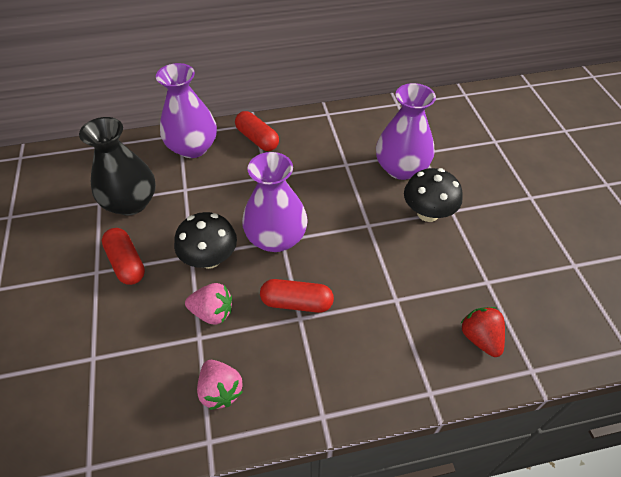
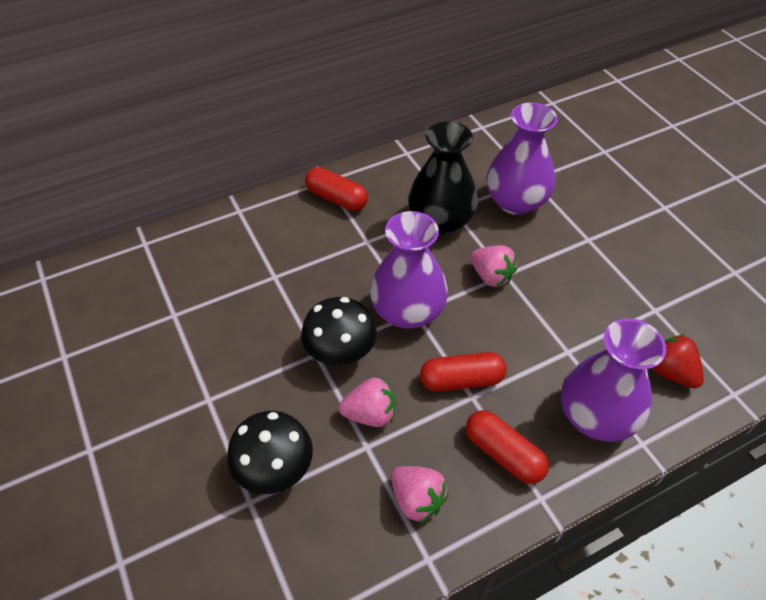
camera: 15 degrees left, 0 degrees up
black vase [79,117,156,216] -> black vase moved to [408,121,478,235]
red capsule [102,228,145,285] -> red capsule moved to [466,410,549,484]
purple vase [156,63,217,158] -> purple vase moved to [561,318,666,442]
black mushroom [404,168,462,222] -> black mushroom moved to [227,411,313,494]
none -> pink strawberry [470,245,517,287]

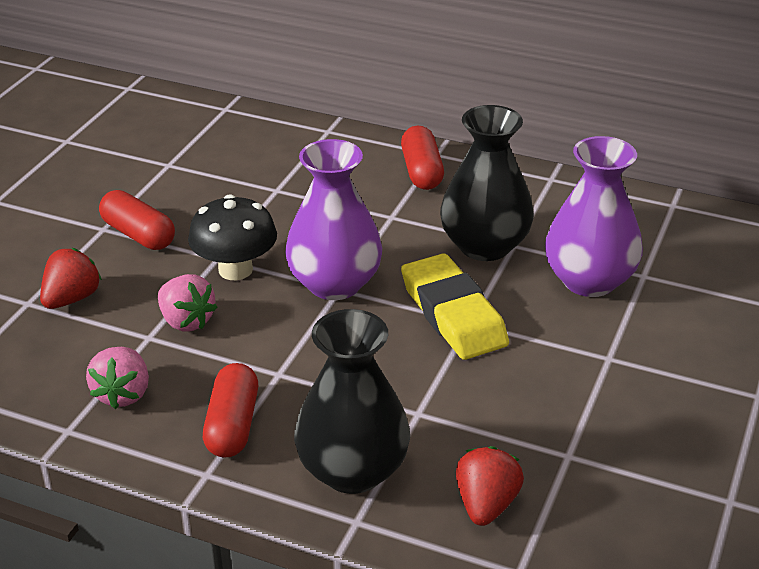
camera: 50 degrees right, 15 degrees down
black mushroom [227,411,313,494] -> red strawberry [40,248,102,309]
red capsule [420,352,507,392] -> red capsule moved to [99,190,175,250]
pink strawberry [470,245,517,287] -> yellow eraser [401,253,509,360]
purple vase [561,318,666,442] -> black vase [294,309,410,494]

